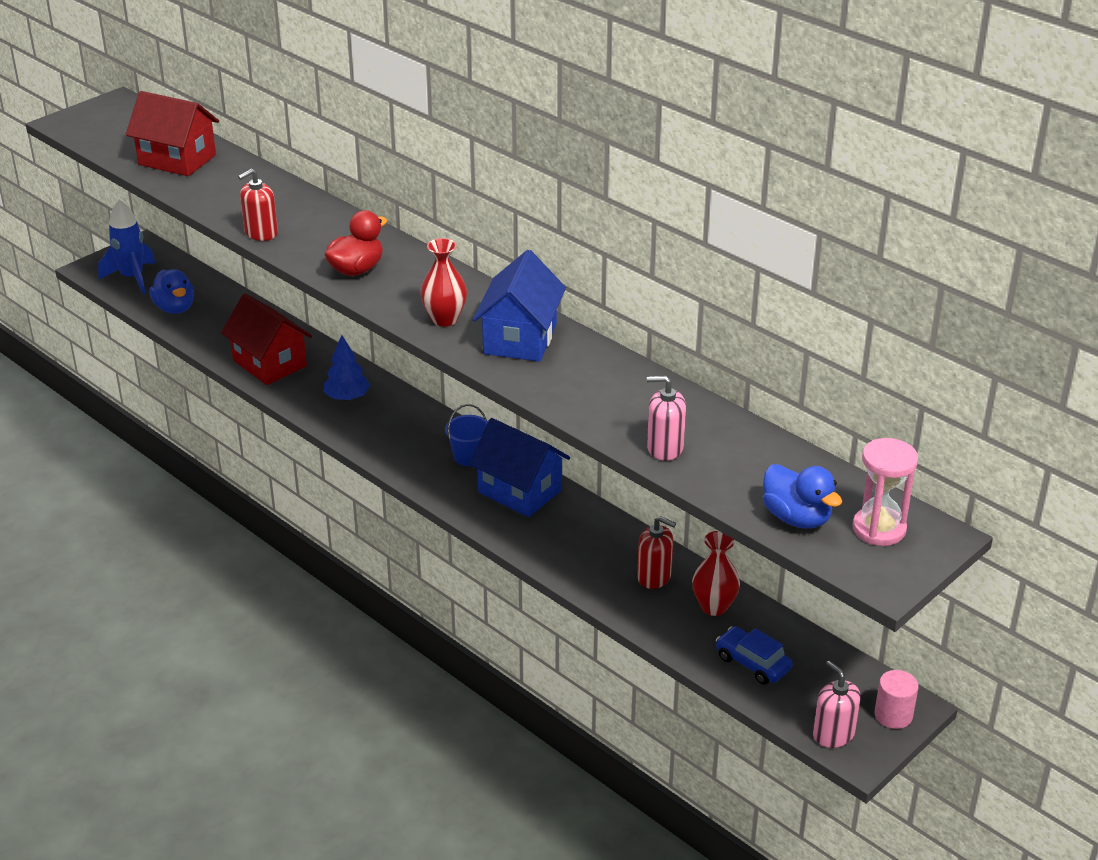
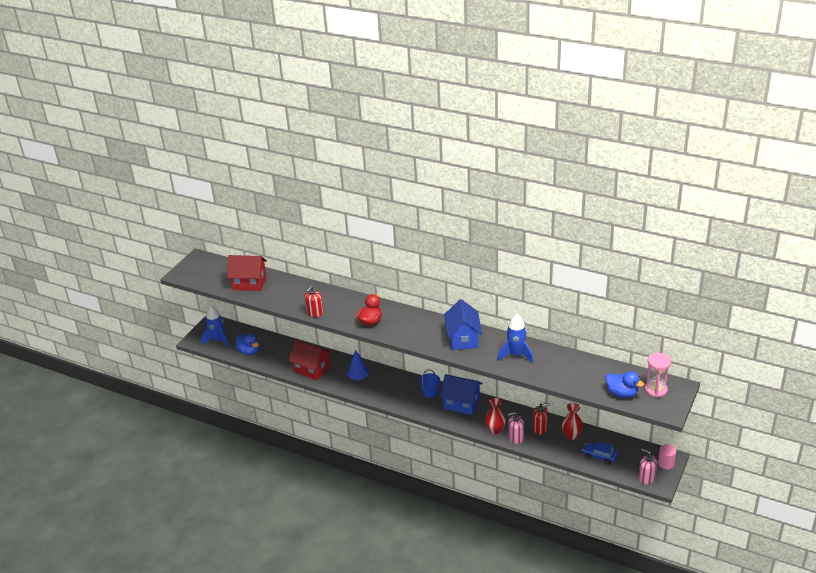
camera: 15 degrees left, 0 degrees up
red vase [420,238,467,327] -> red vase moved to [485,398,506,434]
pink soap dispenser [647,376,686,461] -> pink soap dispenser moved to [508,412,524,444]
none -> blue rocket [498,314,534,363]

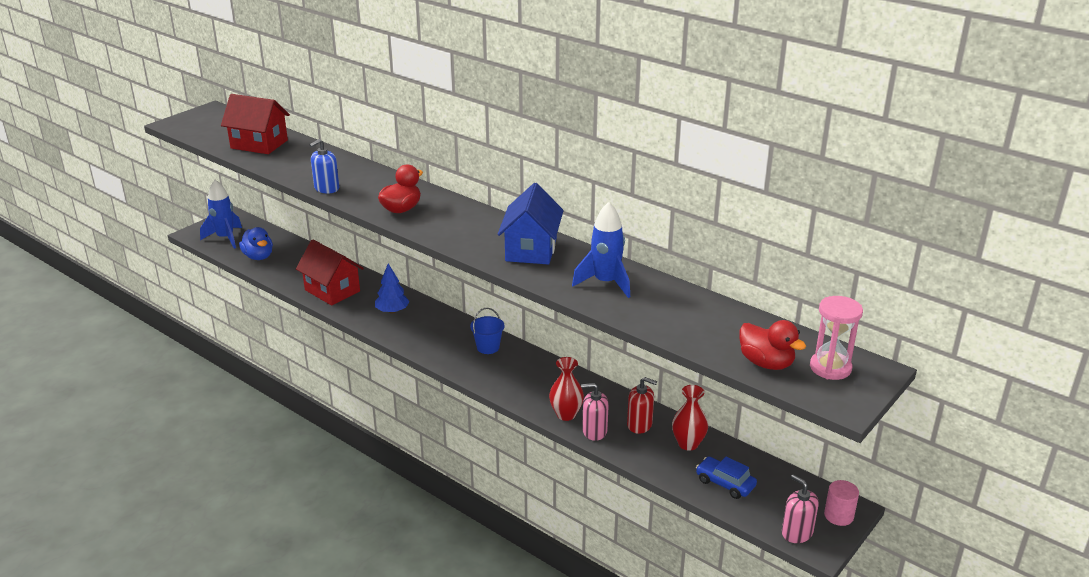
camera: 10 degrees right, 5 degrees down
red soap dispenser [304,286,324,317] -> blue soap dispenser [310,139,339,193]
blue house [440,374,483,415] -> none
blue duck [605,371,644,398] -> red duck [739,320,806,370]

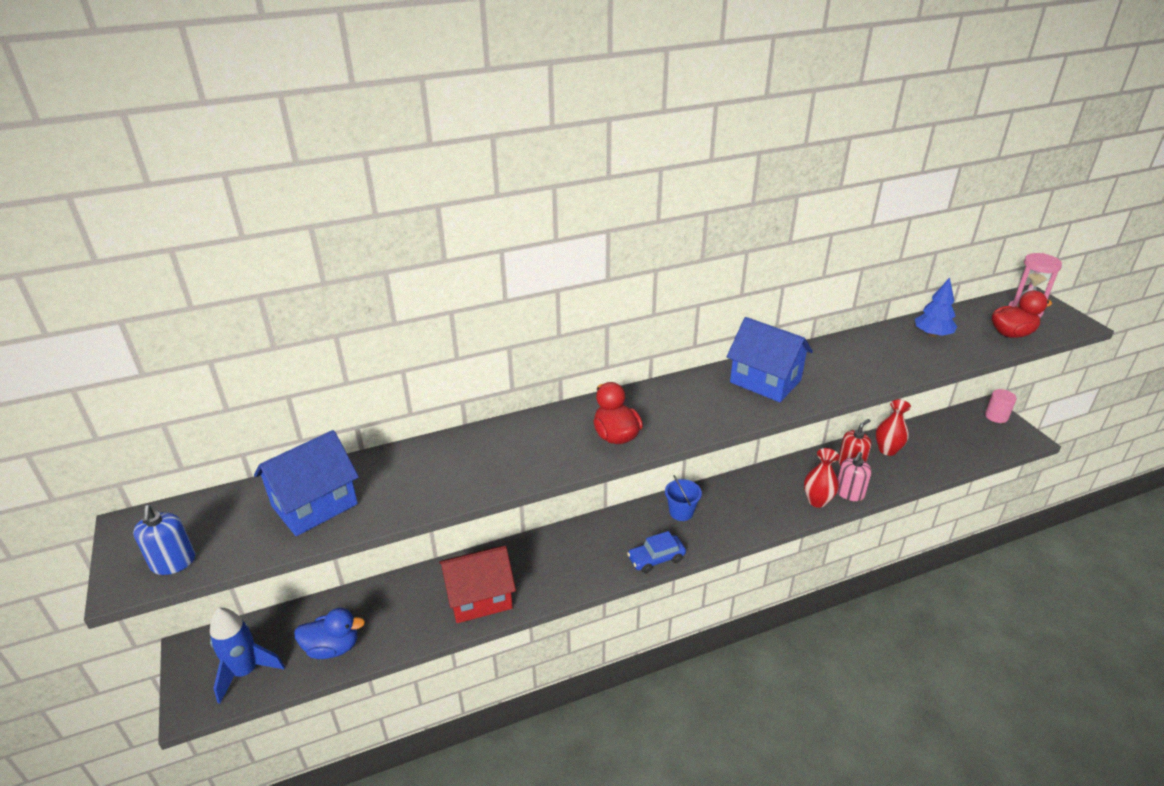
camera: 60 degrees left, 5 degrees up
red house [221,94,290,154] -> blue house [254,430,359,536]
blue soap dispenser [310,139,339,193] -> blue soap dispenser moved to [133,505,195,575]
blue tree [375,263,410,314] -> blue tree moved to [915,277,957,337]
blue rocket [572,202,630,298] -> none
blue car [696,456,757,499] -> blue car moved to [627,531,686,573]
pink soap dispenser [782,475,819,543] -> none

